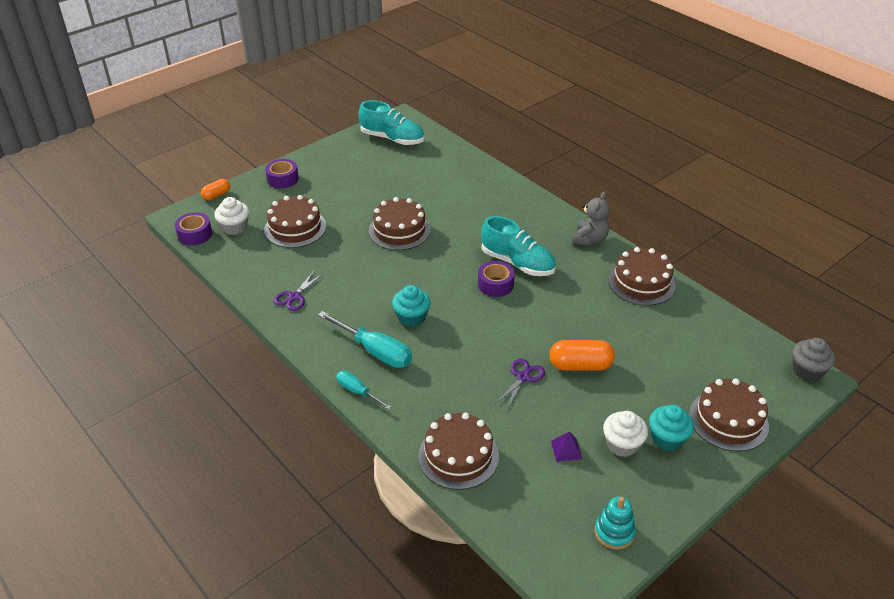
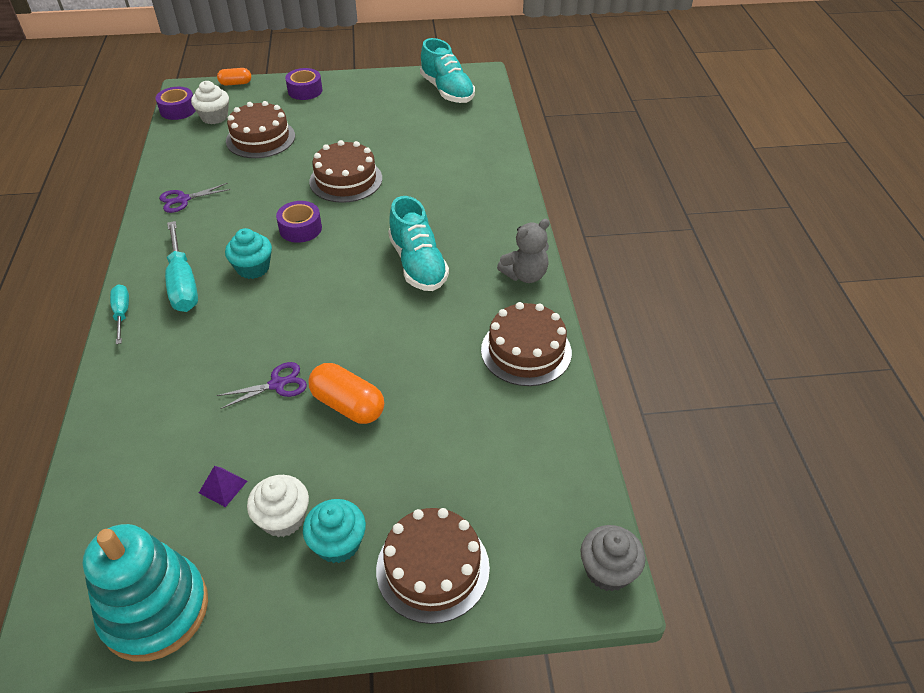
camera: 35 degrees right, 5 degrees up
brown cake [418,412,499,490] -> none
purple tape [478,261,515,297] -> purple tape moved to [276,201,322,243]
turquoise stacking toy [595,497,636,550] -> turquoise stacking toy [83,524,208,662], size x1.94

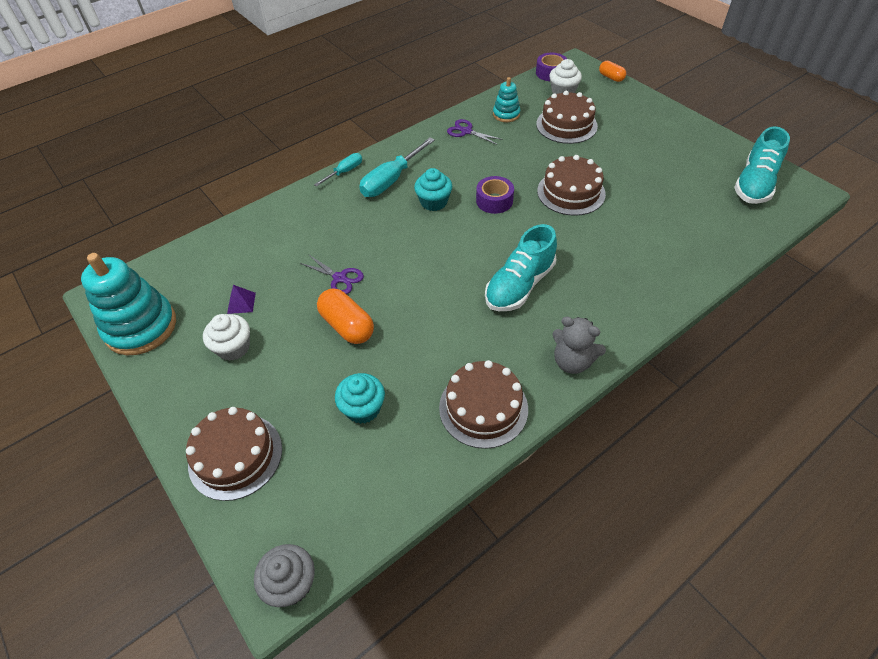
camera: 60 degrees right, 5 degrees up
purple tape [285,68,323,100] -> none
turquoise cupcake [303,499,366,563] -> turquoise cupcake moved to [335,373,385,424]
orange capsule [308,363,384,424] -> orange capsule turned 45 degrees counterclockwise [317,288,374,344]
none -> turquoise stacking toy [493,77,520,122]

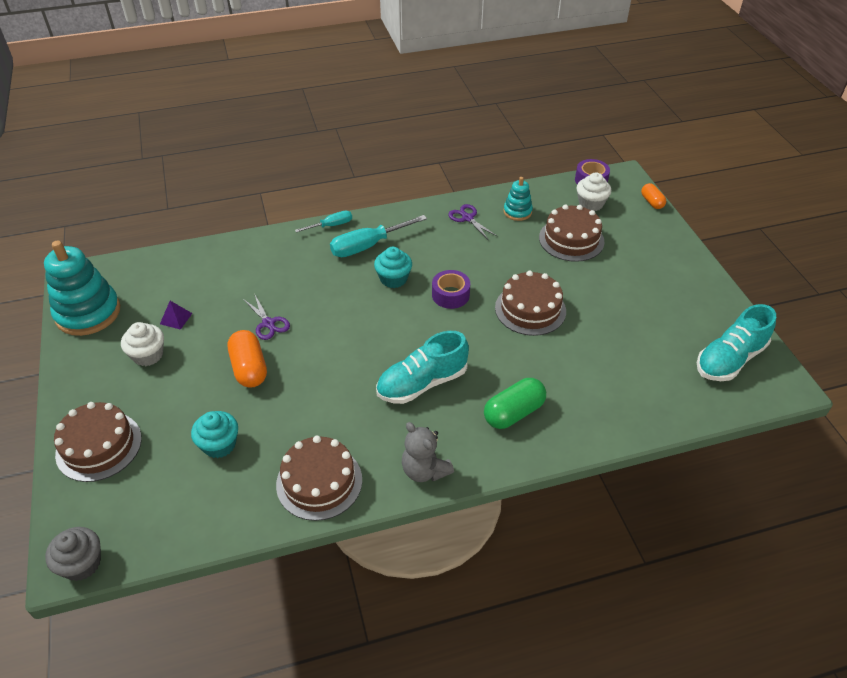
camera: 20 degrees right, 5 degrees down
none -> green capsule [484,378,546,429]

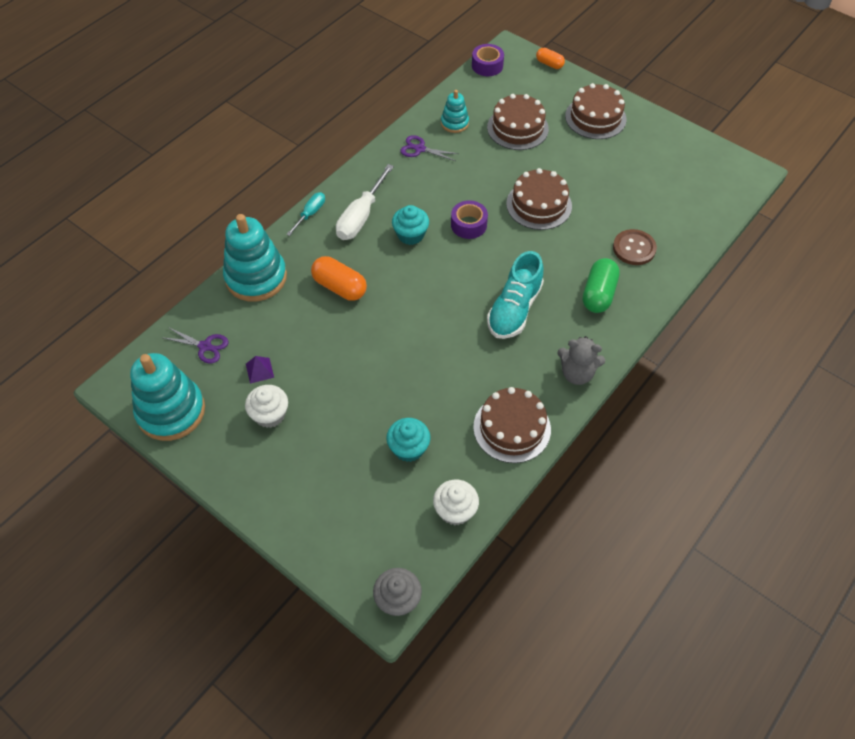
camera: 35 degrees left, 10 degrees up
brown cake [54,402,142,482] -> brown cake moved to [565,83,626,139]
orange capsule [227,330,267,388] -> orange capsule moved to [311,256,367,301]
purple scissors [243,295,290,340] -> purple scissors moved to [161,327,228,363]
turquoise screwdriver [330,215,427,257] -> white screwdriver [336,164,394,240]
white cupcake [577,172,611,211] -> white cupcake moved to [433,479,479,526]
turquoise shoe [697,304,776,381] -> none
none -> turquoise stacking toy [223,214,287,302]
none -> brown button [613,229,657,265]

